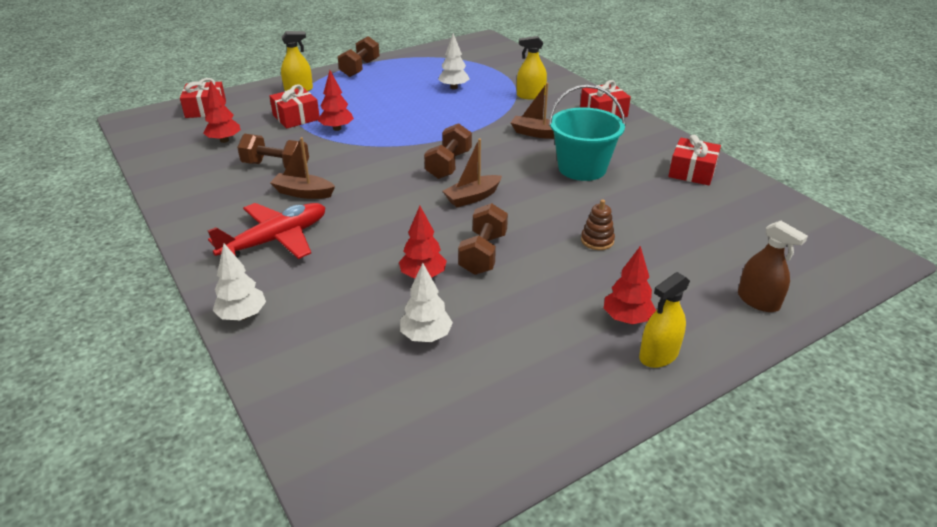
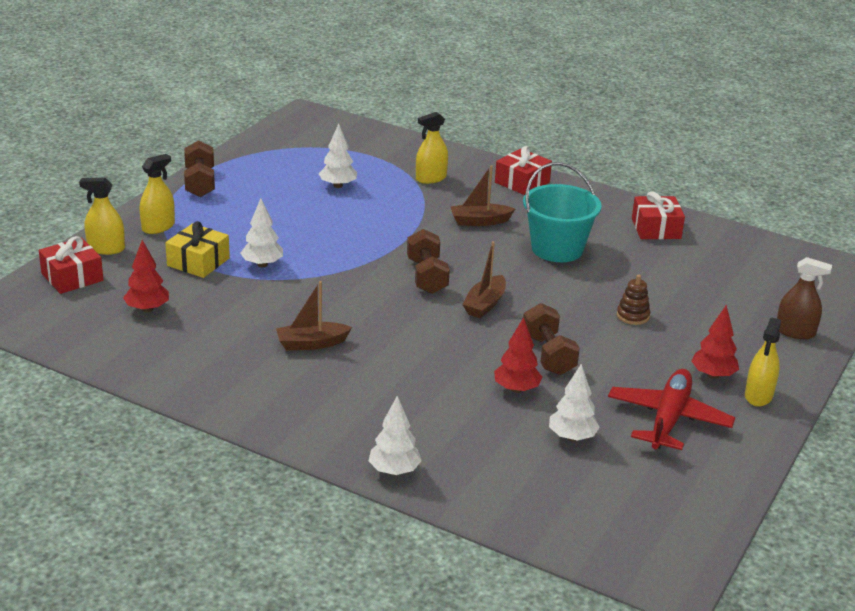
camera: 30 degrees left, 5 degrees down
red plane [208,203,326,259] -> red plane moved to [608,369,735,450]
brown dumbbell [237,134,309,169] -> none
red gift [269,84,320,129] -> yellow gift [165,221,230,278]
red tree [318,70,354,131] -> white tree [240,198,283,267]
none -> yellow spray bottle [79,178,125,255]

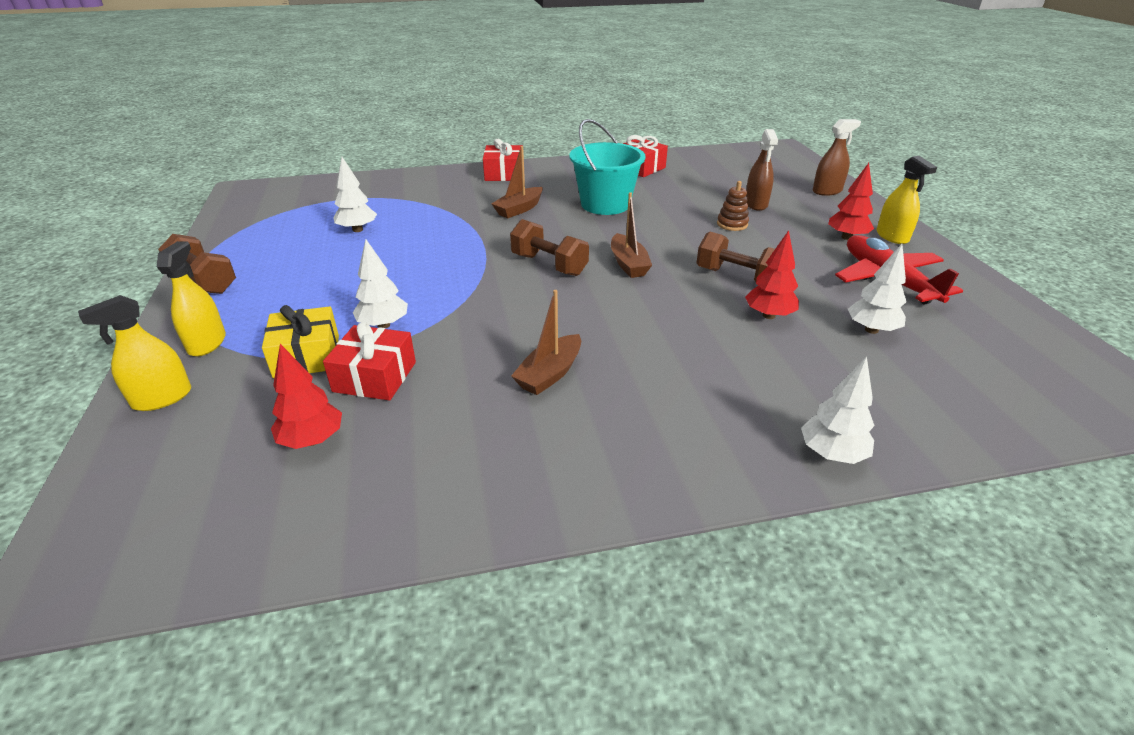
camera: 40 degrees left, 5 degrees up
red gift [39,236,103,294] -> red gift moved to [323,322,416,401]
yellow spray bottle [416,112,448,184] -> none
none -> brown spray bottle [746,129,778,211]

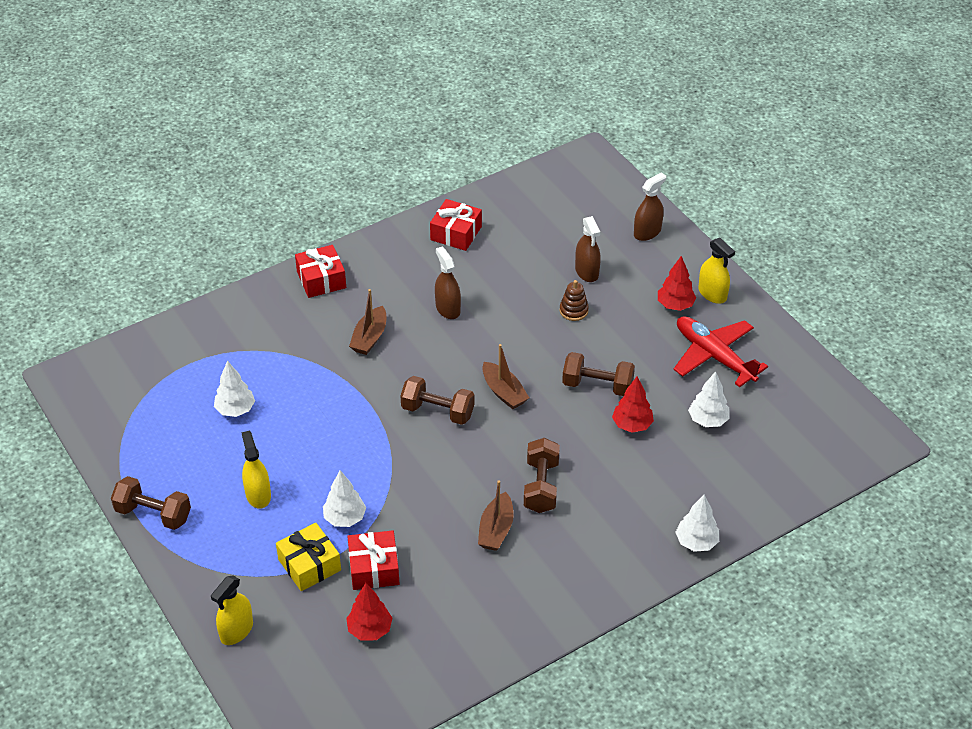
camera: 20 degrees left, 10 degrees up
yellow spray bottle [157,241,226,357] -> yellow spray bottle moved to [241,431,271,509]
turquoise bucket [569,119,645,215] -> brown spray bottle [435,247,461,319]
none -> brown dumbbell [524,438,560,513]

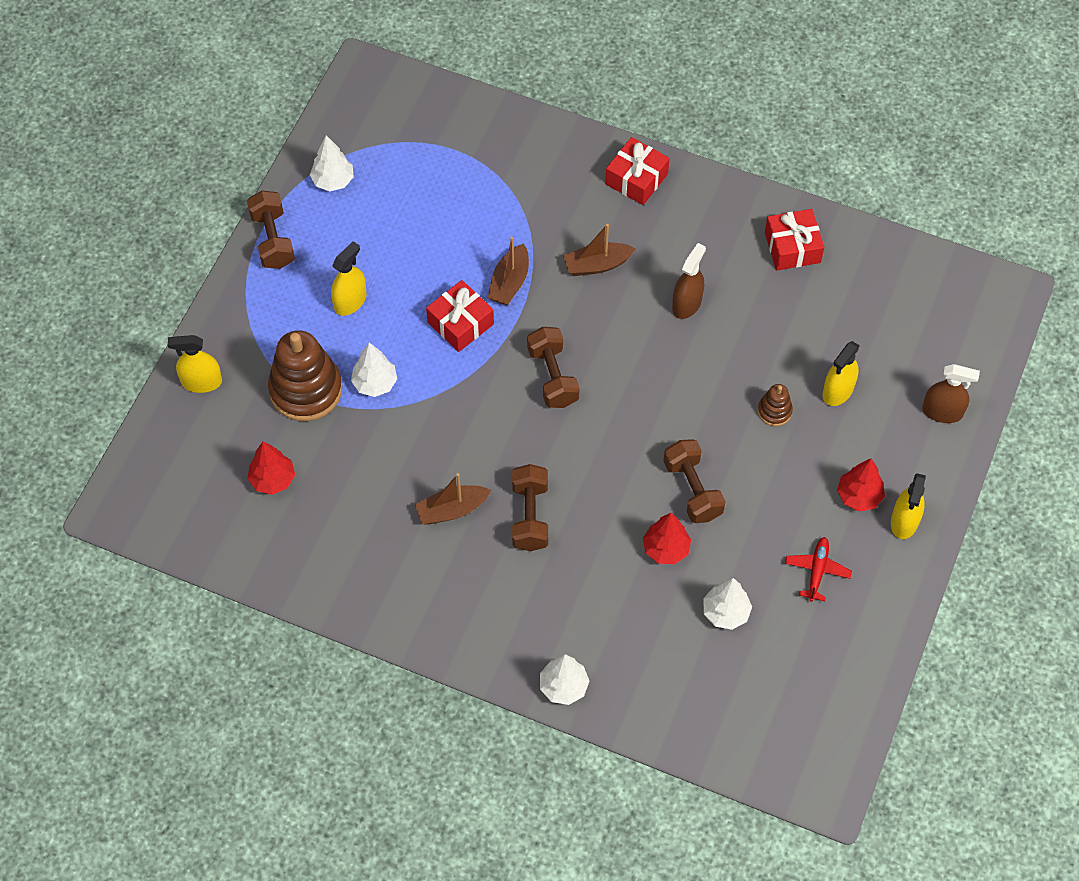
camera: 55 degrees right, 15 degrees up
white tree [214,361,255,417] -> white tree moved to [310,135,354,192]
yellow gift [276,523,341,591] -> brown stacking toy [268,330,342,421]
red gift [347,530,400,590] -> red gift moved to [426,280,494,352]
brown boat [482,344,529,409] -> brown boat moved to [488,237,529,305]
brown dumbbell [524,438,560,513] -> brown dumbbell turned 60 degrees counterclockwise [512,464,548,551]
brown spray bottle [575,216,601,282] -> yellow spray bottle [823,341,860,406]
red plane [673,316,768,387] -> red plane [785,537,852,602], size x0.54

